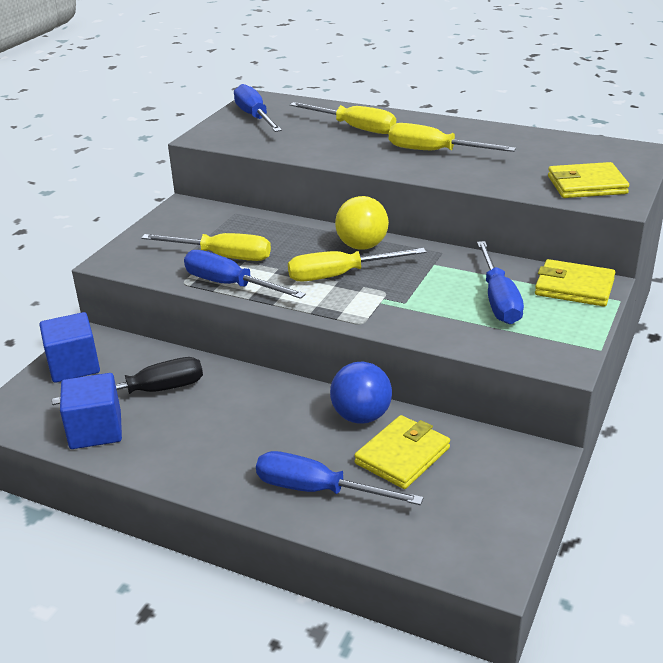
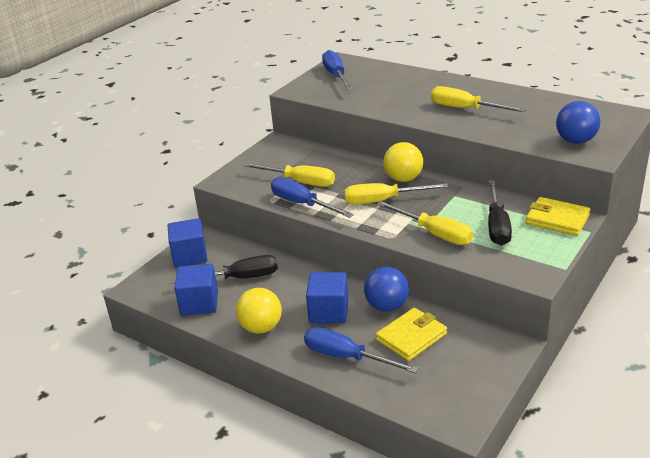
camera: 10 degrees right, 0 degrees up
yellow screwdriver [290,102,396,134] -> yellow screwdriver moved to [377,201,473,245]
blue screwdriver [477,241,524,324] -> black screwdriver [488,180,512,246]
yellow wallet [548,162,629,198] -> blue ball [556,101,601,144]
none -> yellow ball [236,288,282,334]
none -> blue cube [306,272,348,324]

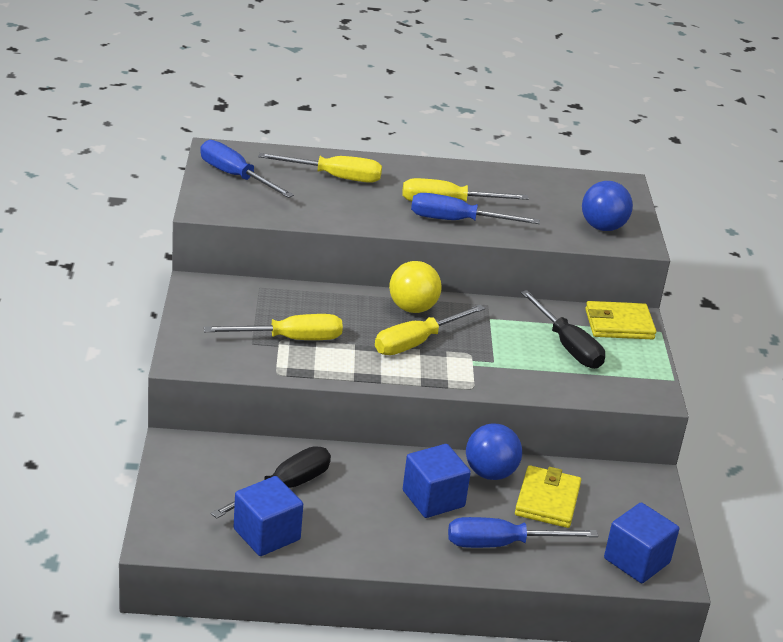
camera: 40 degrees left, 0 degrees up
blue cube [168,218,208,267] -> blue cube moved to [604,502,679,583]
yellow ball [236,288,282,334] -> none
blue screwdriver [271,177,354,218] -> blue screwdriver moved to [411,193,540,224]
yellow screwdriver [377,201,473,245] -> yellow screwdriver moved to [258,153,382,183]

